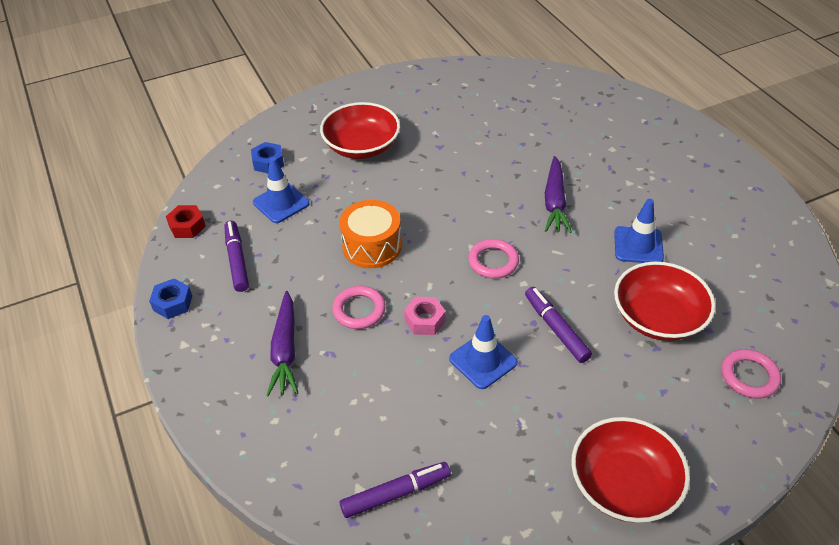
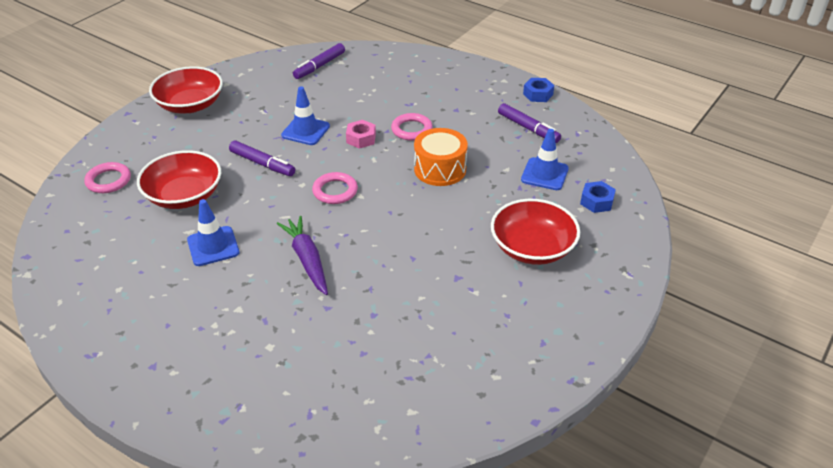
camera: 150 degrees right, 5 degrees down
red nut [166,205,206,238] -> none
purple carrot [266,291,298,396] -> none

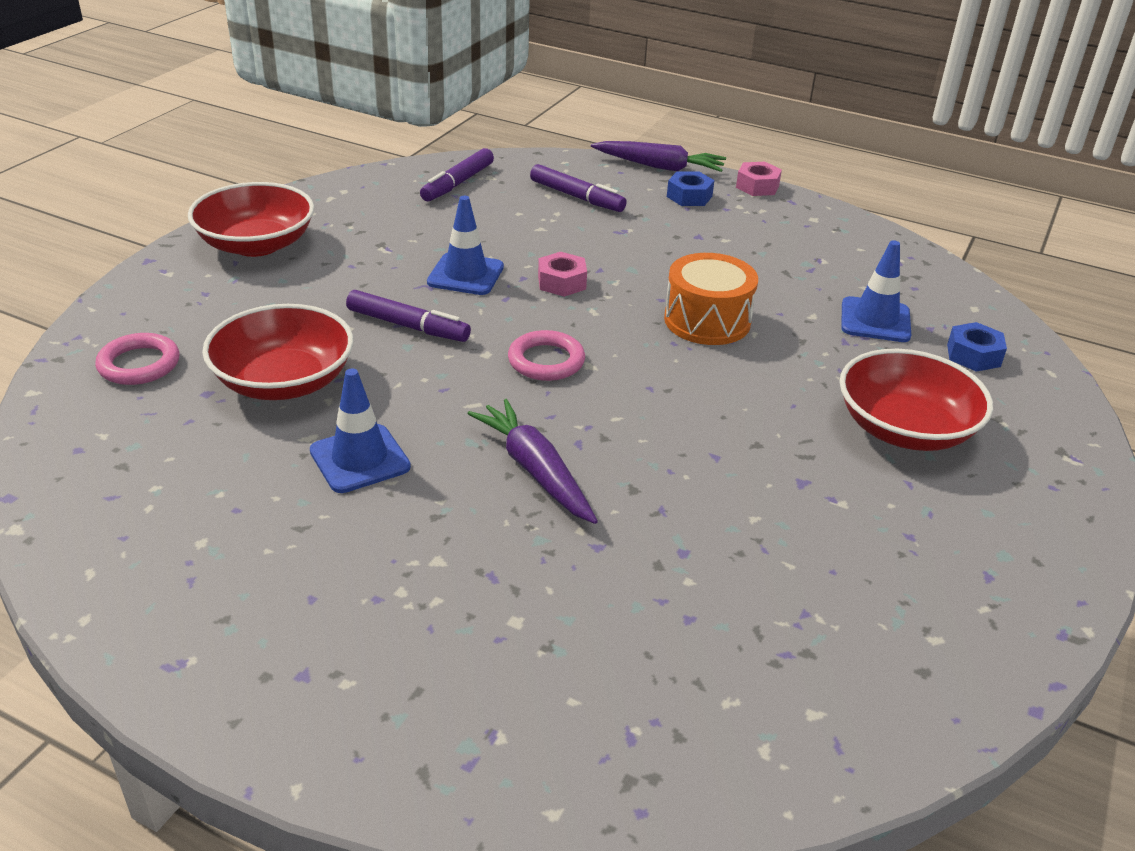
camera: 10 degrees left, 5 degrees down
pink ring [391,113,433,141] -> none
purple marker [498,103,561,143] -> purple marker moved to [530,164,627,212]
blue nut [523,78,554,102] -> blue nut moved to [667,171,714,206]
none -> purple carrot [591,141,726,172]
none -> pink nut [736,162,782,196]

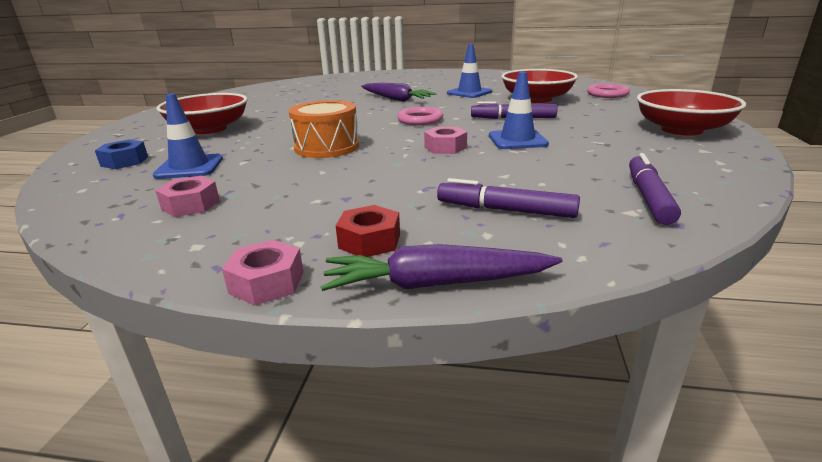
camera: 165 degrees right, 10 degrees down
blue nut [667,171,714,206] -> red nut [336,205,400,257]
none -> pink nut [155,176,220,217]

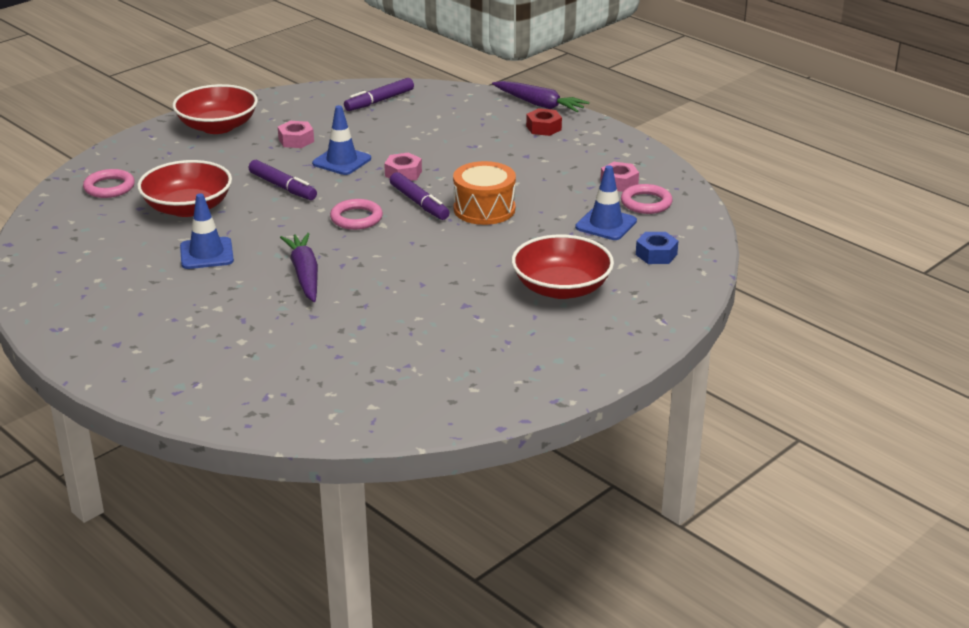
camera: 145 degrees left, 5 degrees up
pink nut [222,240,304,305] -> pink nut moved to [278,121,314,148]
purple marker [437,178,580,218] -> purple marker moved to [390,172,449,220]
none -> pink ring [621,184,672,214]

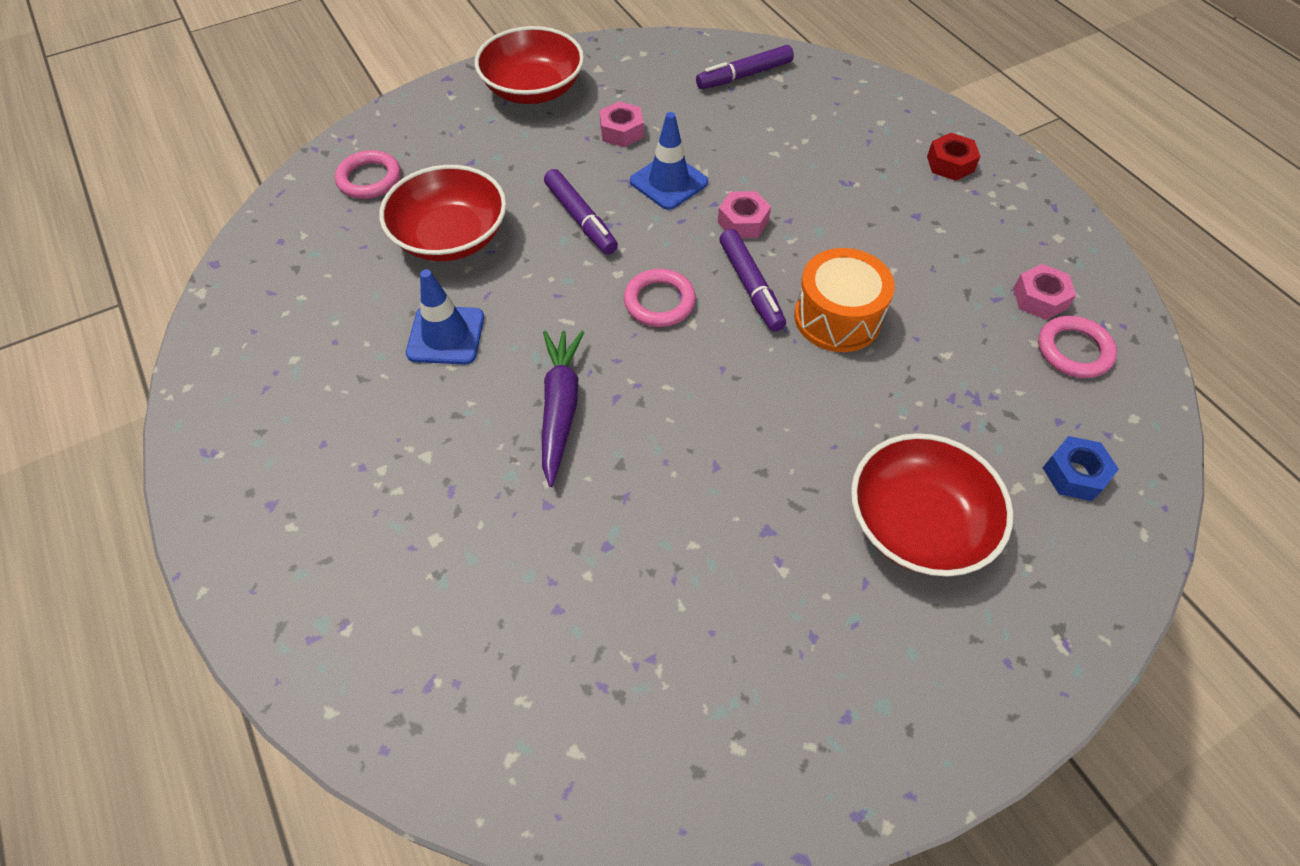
camera: 15 degrees right, 25 degrees up
purple carrot [492,81,589,112] -> none
blue traffic cone [575,165,637,240] -> none

